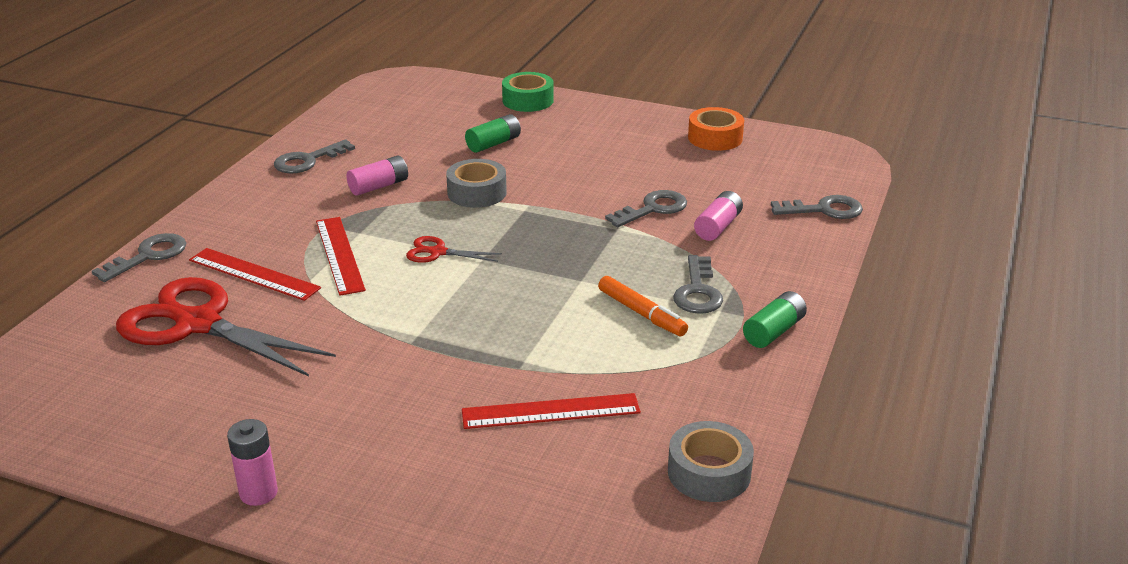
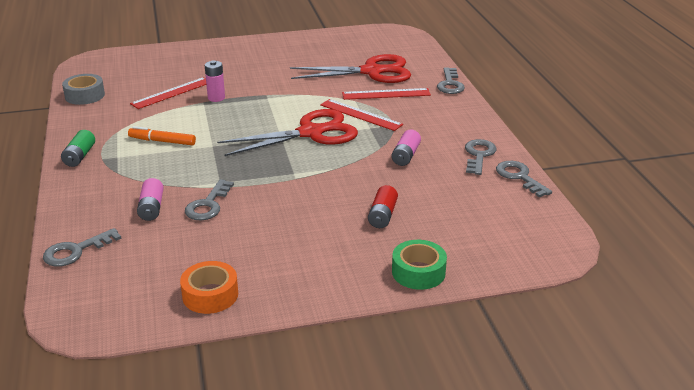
camera: 145 degrees right, 0 degrees up
pink battery [227,419,278,506] -> pink battery moved to [205,60,225,102]
red scissors [406,236,502,263] -> red scissors [217,109,358,156], size x2.24
grey tape [446,159,507,208] -> none
green battery [465,114,521,153] -> red battery [368,185,398,228]
grey key [673,255,723,314] -> grey key moved to [496,161,552,197]

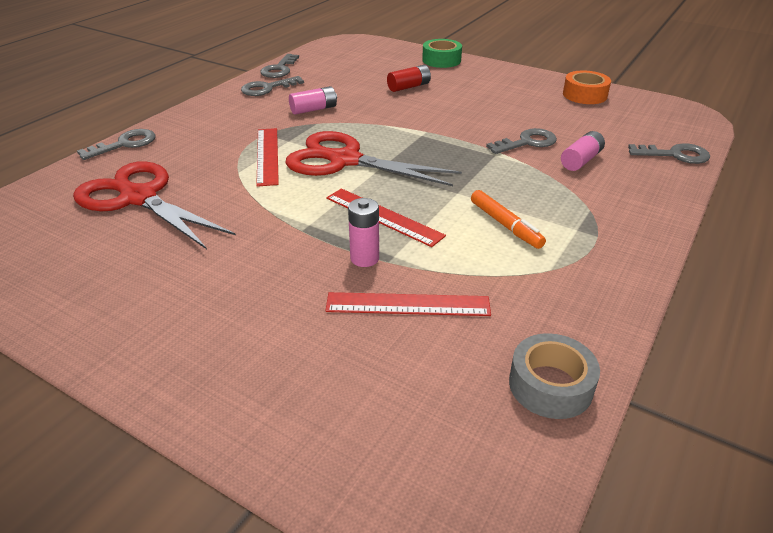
camera: 135 degrees left, 5 degrees up
green battery [61,130,95,167] -> none
red ruler [342,88,431,100] -> red ruler moved to [326,188,446,247]

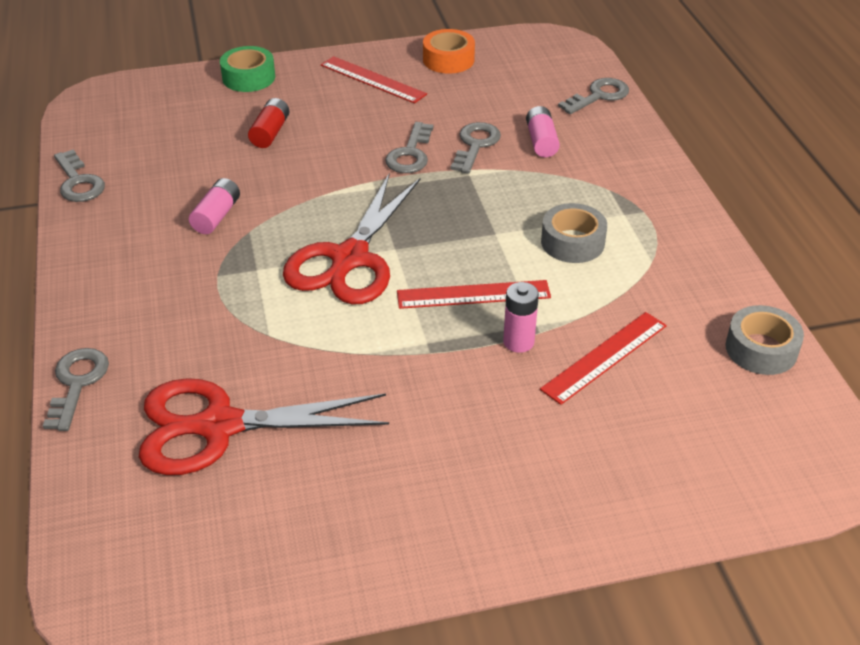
camera: 45 degrees left, 5 degrees up
grey key [241,76,304,96] -> grey key moved to [385,122,433,173]
red ruler [256,128,279,187] -> red ruler moved to [321,56,427,104]
red scissors [285,131,462,186] -> red scissors turned 45 degrees counterclockwise [283,172,421,304]
orange marker [471,190,546,249] -> grey tape [541,203,607,263]

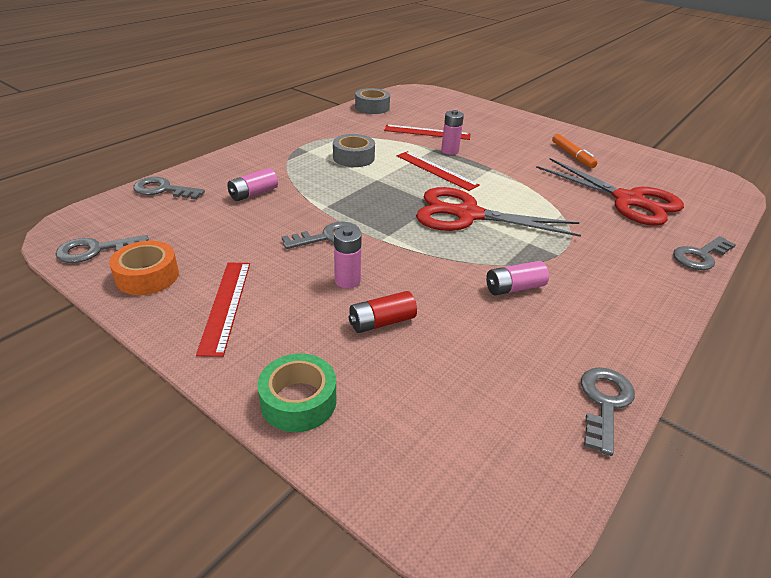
camera: 130 degrees left, 5 degrees down
red scissors [283,172,421,304] -> red scissors turned 150 degrees counterclockwise [416,187,581,237]
grey key [451,122,501,174] -> grey key moved to [56,235,149,263]
none -> pink battery [334,227,362,289]
none -> orange marker [552,134,597,168]

